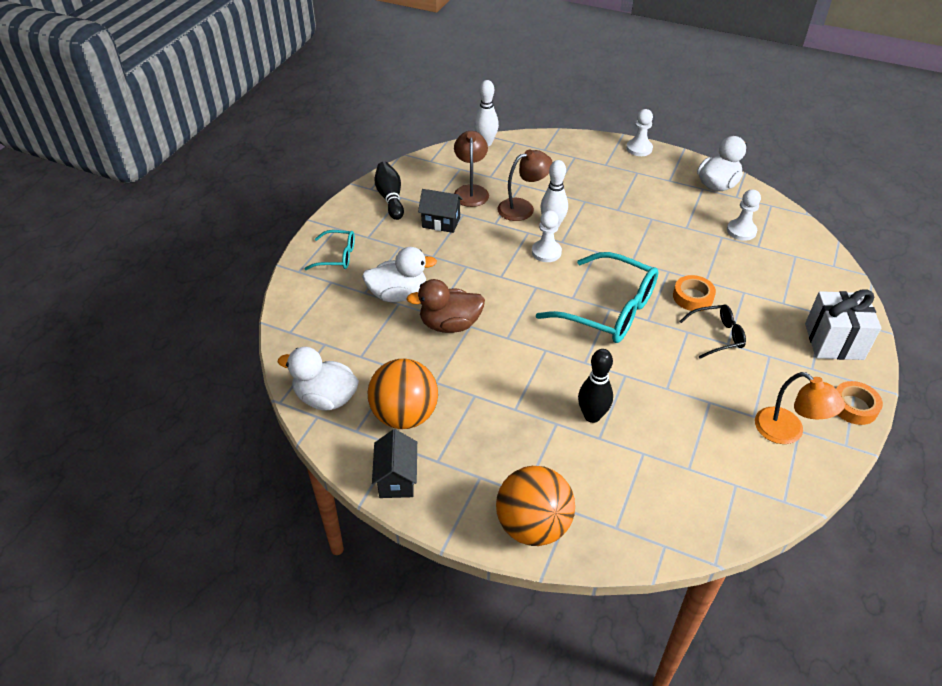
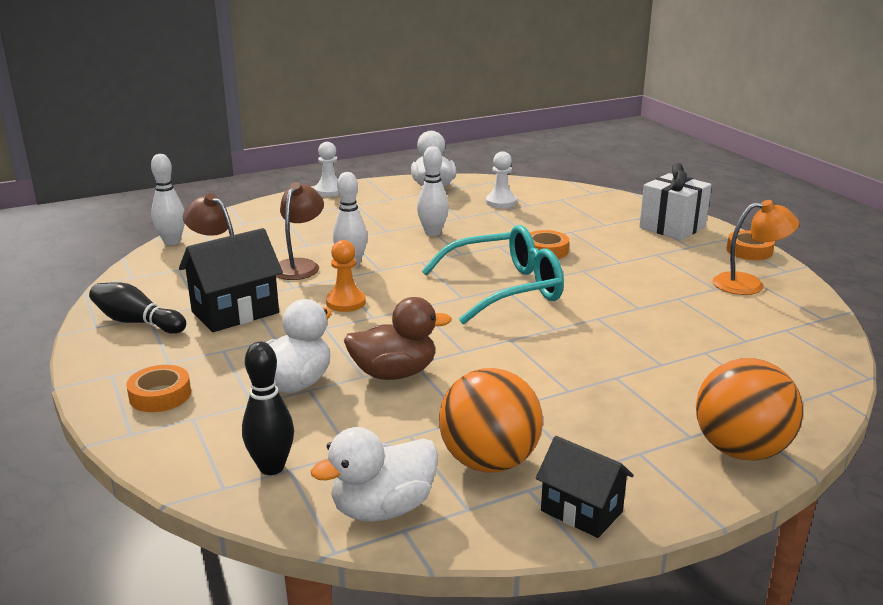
camera: 50 degrees left, 20 degrees down
turquoise glasses [304,230,355,270] -> orange tape [126,365,191,412]
brown duck [407,279,485,333] -> brown duck turned 135 degrees counterclockwise [344,297,452,380]
black house [418,189,463,233] -> black house [179,228,283,332], size x1.53
white pawn [532,210,562,262] -> none
black bowling pin [578,349,613,423] -> black bowling pin moved to [242,342,294,475]
black glasses [679,305,746,359] -> none
none -> orange pawn [326,240,366,312]
none -> white bowling pin [417,146,449,236]

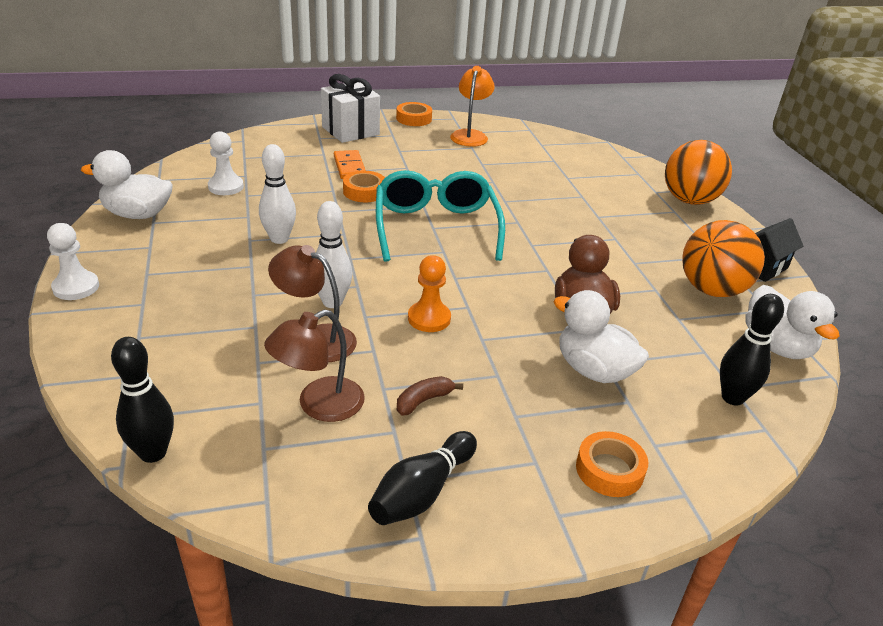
camera: 80 degrees left, 10 degrees up
white bowling pin [151,154,185,245] -> black bowling pin [111,337,174,463]
black house [179,228,283,332] -> brown banana [397,376,463,416]
none -> orange domino [334,150,366,179]

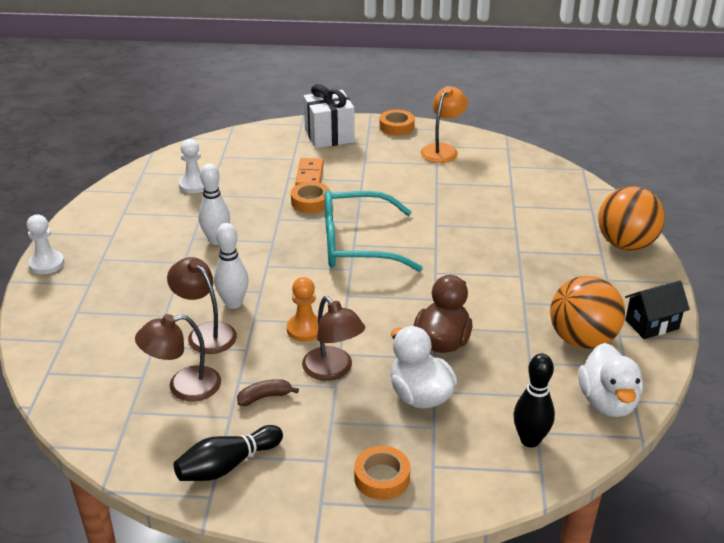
camera: 20 degrees right, 0 degrees up
white duck [81,150,173,219] -> none
black bowling pin [111,337,174,463] -> none
turquoise glasses [376,170,505,262] -> turquoise glasses turned 105 degrees counterclockwise [325,190,423,272]
none -> brown lamp [302,296,365,381]

